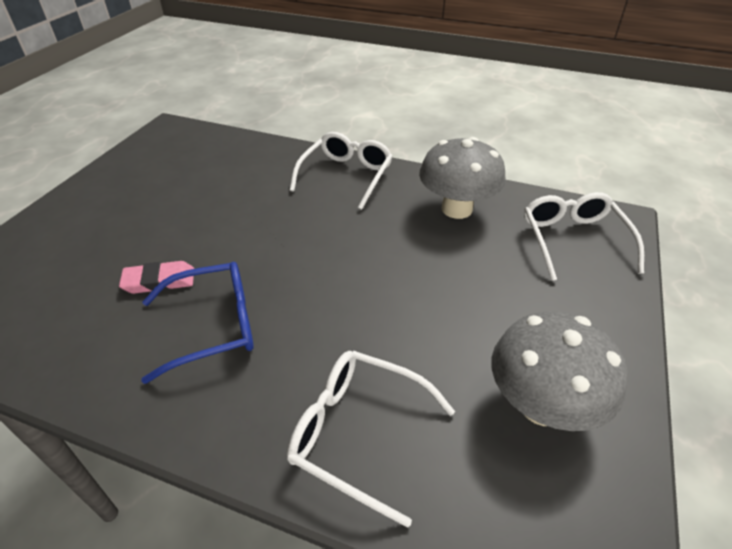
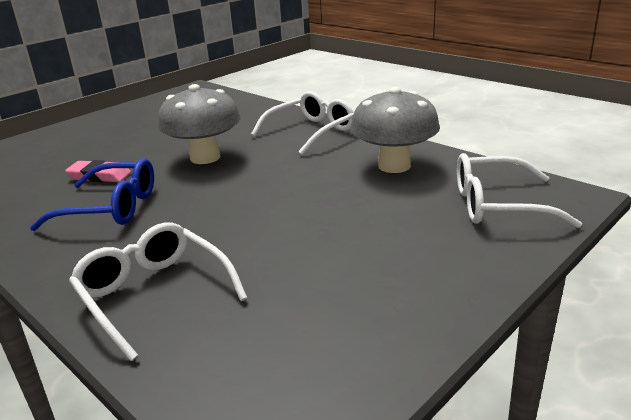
camera: 25 degrees right, 15 degrees down
grey mushroom [492,311,627,431] -> grey mushroom moved to [158,84,240,164]
white glasses [524,192,644,281] -> white glasses turned 105 degrees counterclockwise [457,153,582,228]

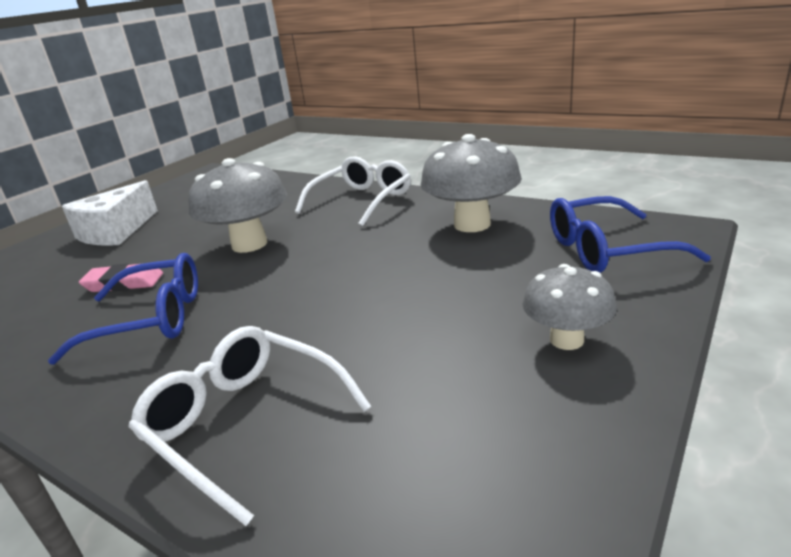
camera: 10 degrees left, 0 degrees up
white glasses [457,153,582,228] -> blue glasses [550,196,711,273]
none -> white cheese [62,180,158,246]
none -> grey mushroom [522,264,617,350]

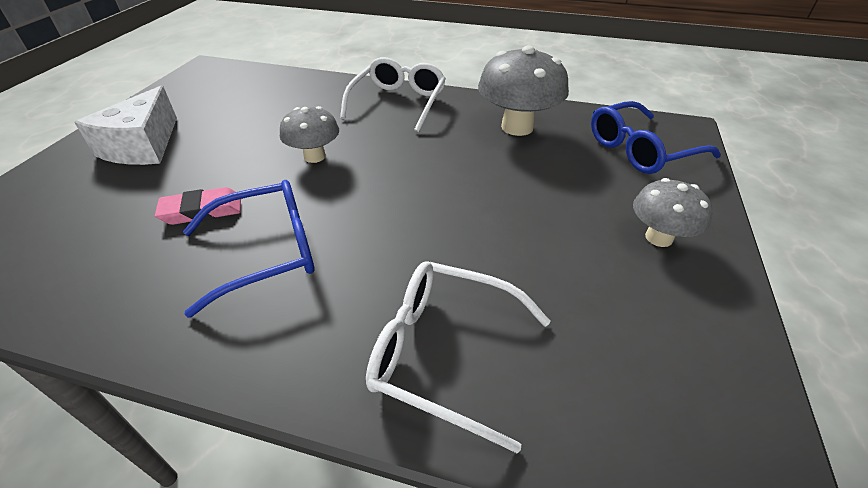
camera: 20 degrees left, 15 degrees up
grey mushroom [189,158,287,253] -> grey mushroom [280,106,339,163], size x0.61

